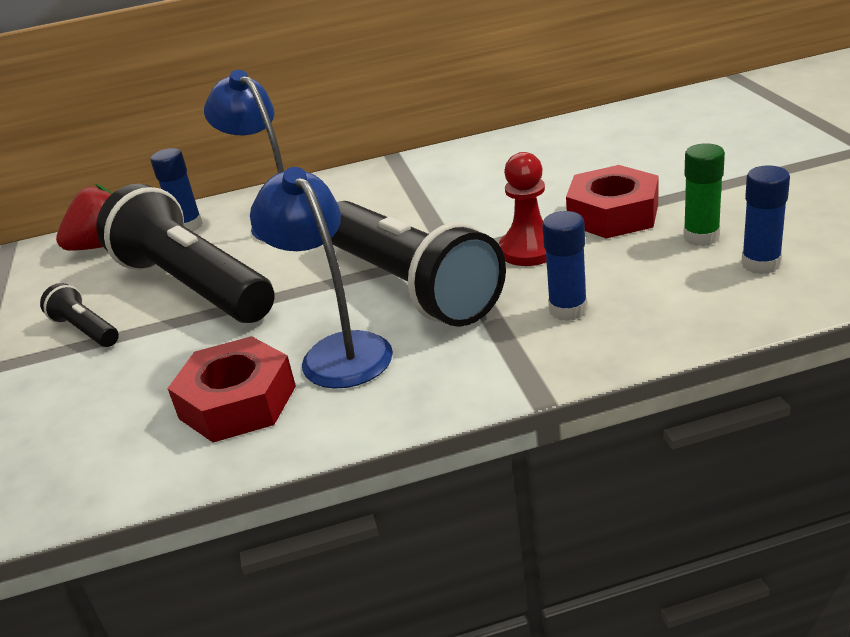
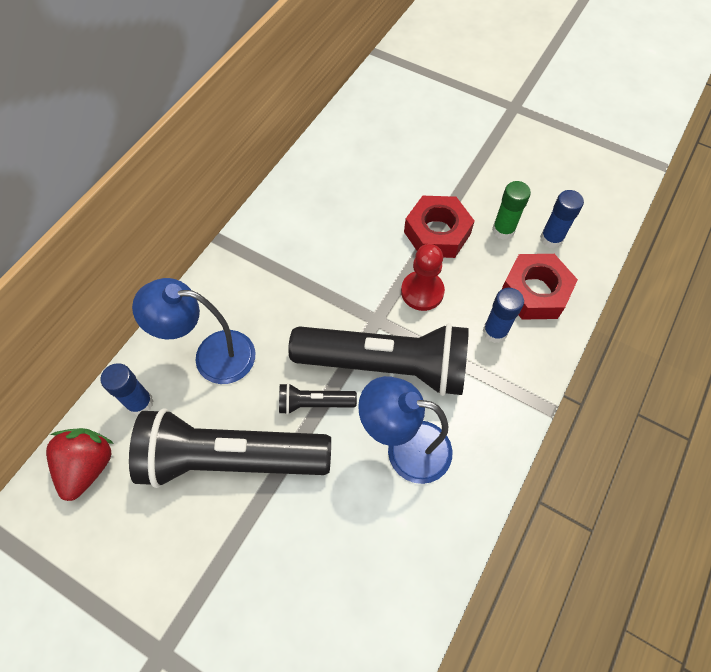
camera: 50 degrees left, 30 degrees up
black flashlight [40,283,119,347] -> black flashlight moved to [279,383,357,415]
red nut [167,336,296,443] -> red nut moved to [501,254,578,320]

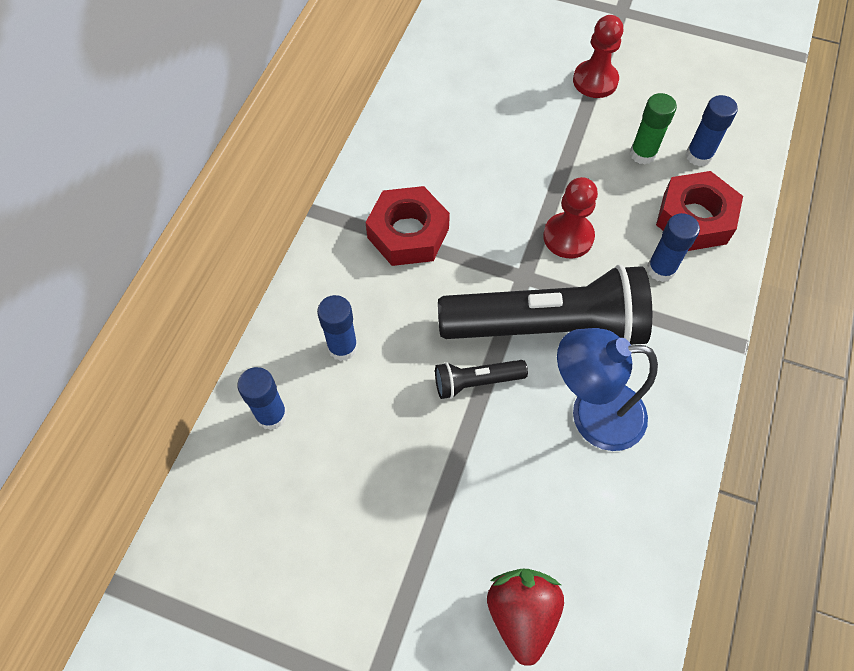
camera: 10 degrees left, 0 degrees up
red strawberry [46,428,114,501] -> red strawberry moved to [487,569,564,666]
black flashlight [129,408,331,488] -> none
blue lamp [132,278,255,384] -> blue glue stick [317,295,358,361]
red nut [404,196,474,258] -> red nut moved to [365,186,450,266]
none -> red pawn [573,15,623,98]

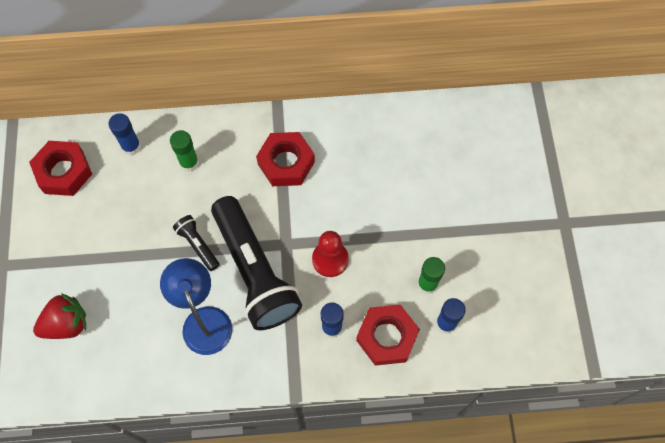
camera: 65 degrees right, 5 degrees up
blue glue stick [317,295,358,361] -> green glue stick [170,130,199,172]
red pawn [573,15,623,98] -> none
none -> red nut [29,141,92,196]

